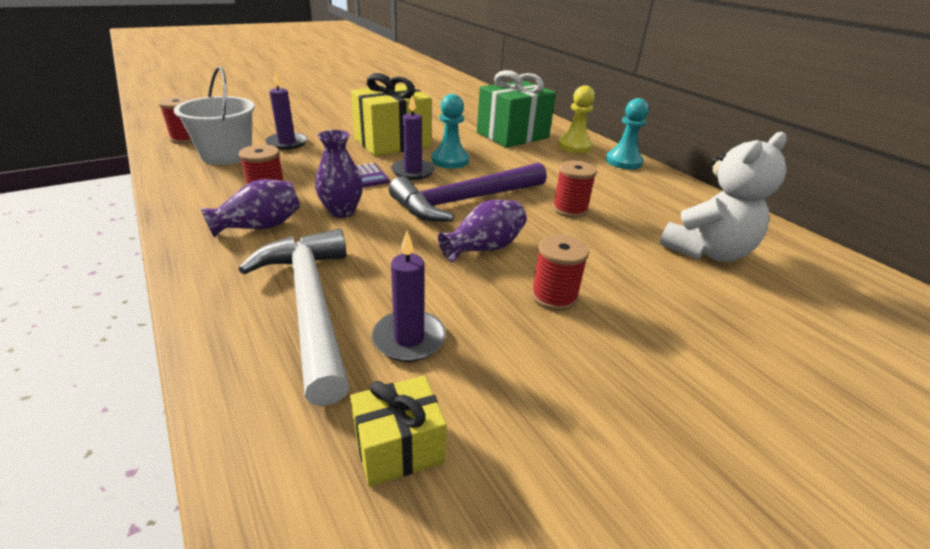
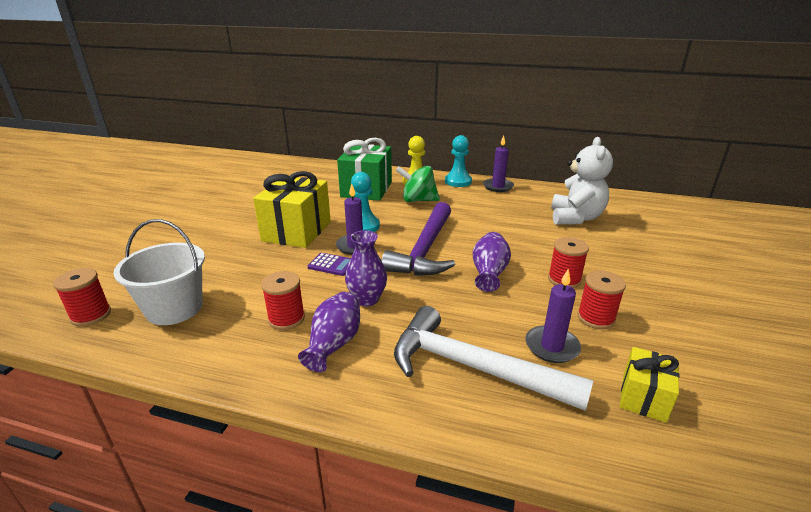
camera: 40 degrees left, 5 degrees down
purple candle [265,71,307,150] -> purple candle moved to [483,135,514,192]
red spool [552,161,597,218] -> red spool moved to [577,271,626,329]
none -> green spinning top [396,166,440,202]

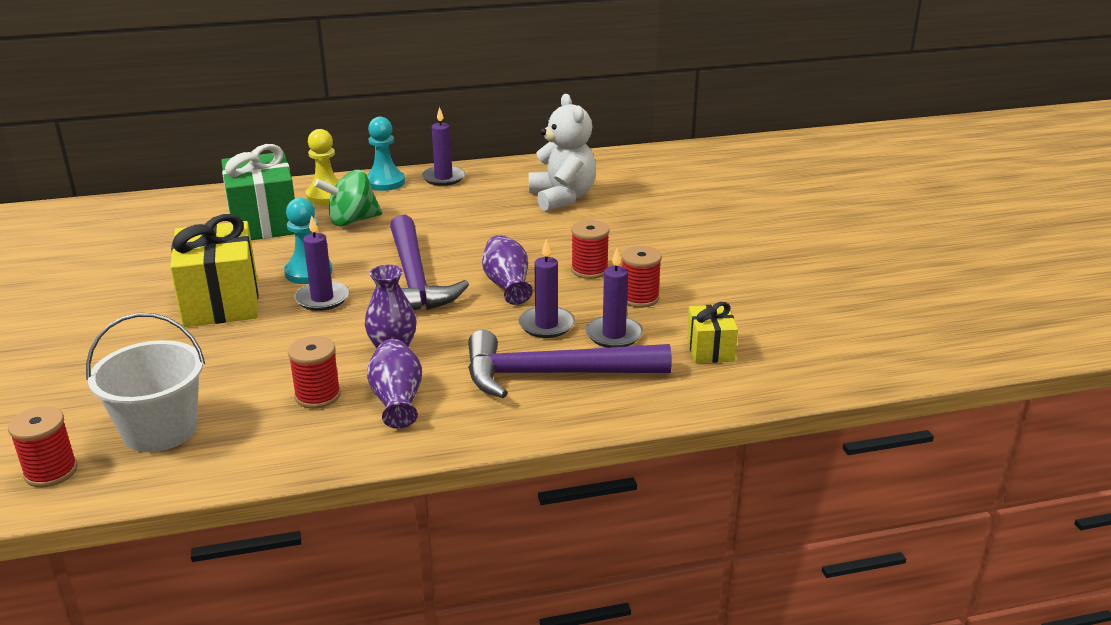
camera: 30 degrees left, 0 degrees up
purple calculator [307,253,351,276] -> none
white hammer [394,306,593,411] -> purple hammer [468,330,672,398]
none -> purple candle [519,239,575,338]

